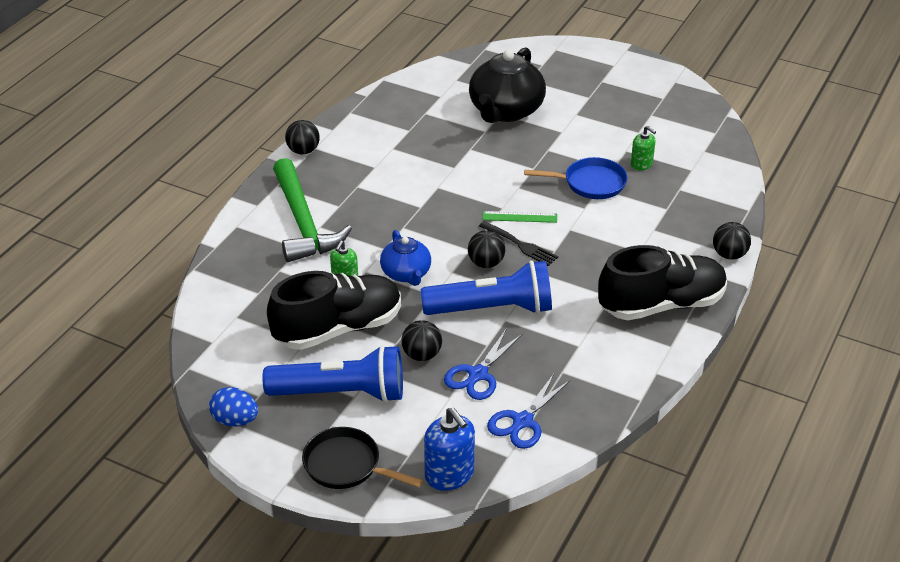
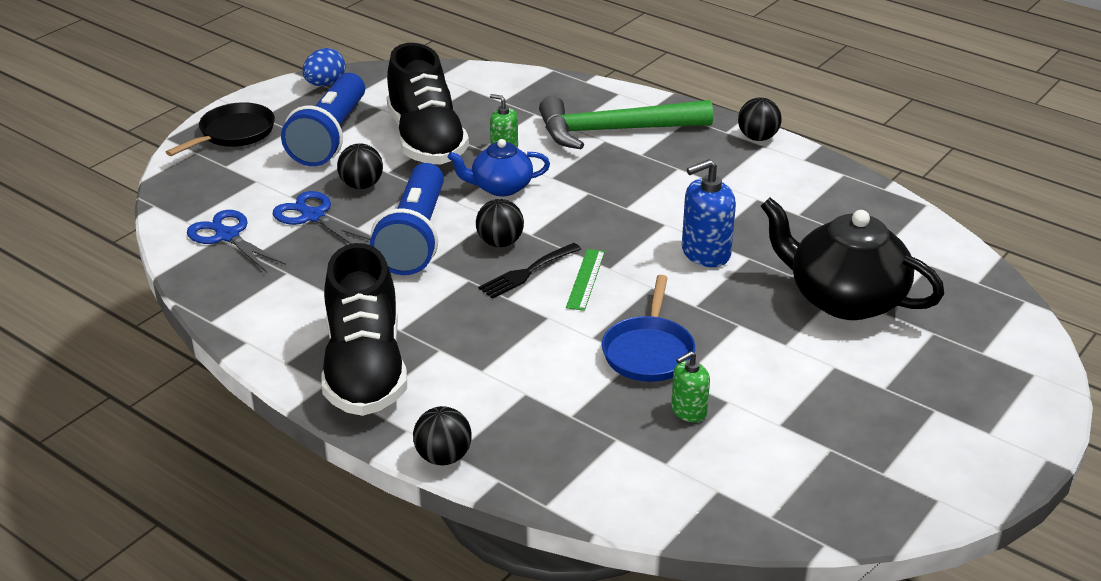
camera: 100 degrees right, 5 degrees down
blue soap dispenser [424,407,475,491] -> blue soap dispenser moved to [682,159,736,267]

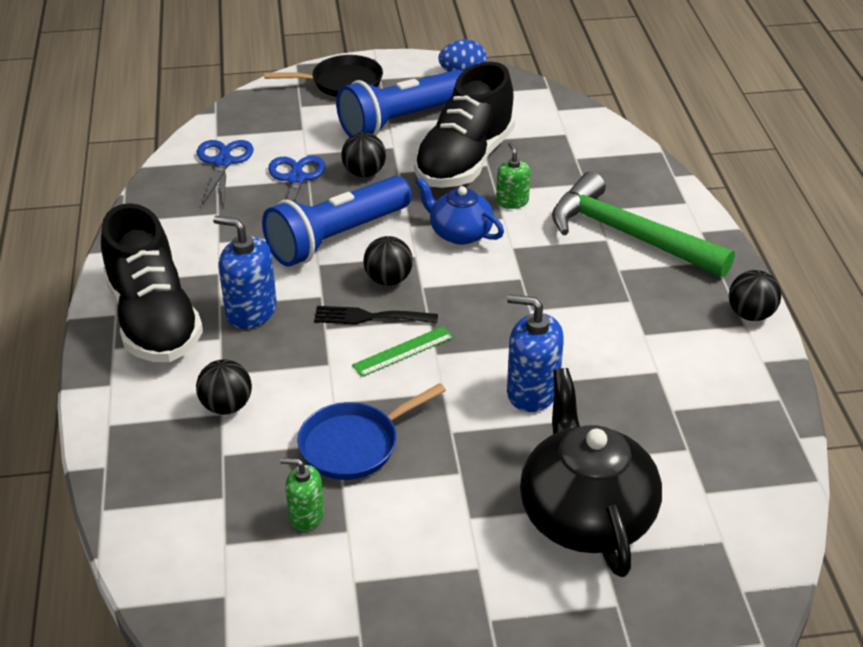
camera: 45 degrees right, 5 degrees up
black shoe [321,243,407,416] -> black shoe turned 60 degrees counterclockwise [101,203,203,362]
black ball [413,406,472,465] -> black ball moved to [196,359,252,415]
none -> blue soap dispenser [213,216,277,329]

